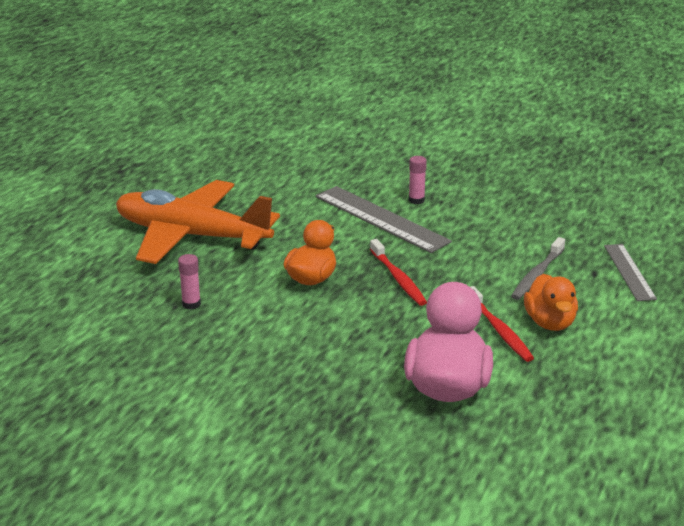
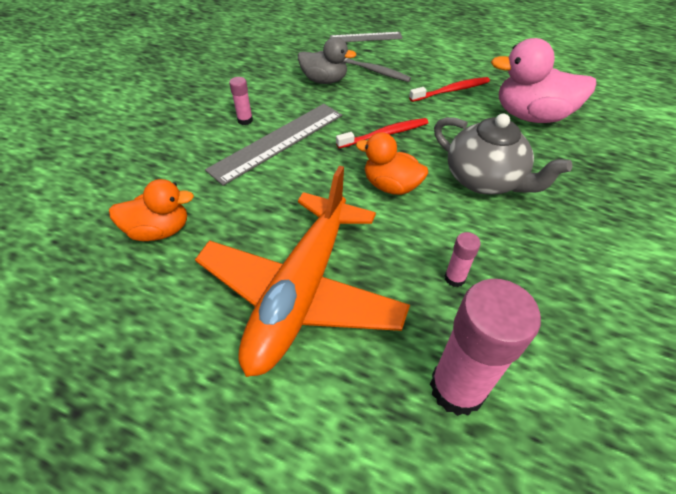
camera: 90 degrees left, 20 degrees up
orange duck [524,274,578,331] -> orange duck moved to [109,179,194,241]
none -> grey duck [298,37,356,84]
none -> pink glue stick [430,279,541,416]
none -> grey teapot [434,113,572,195]

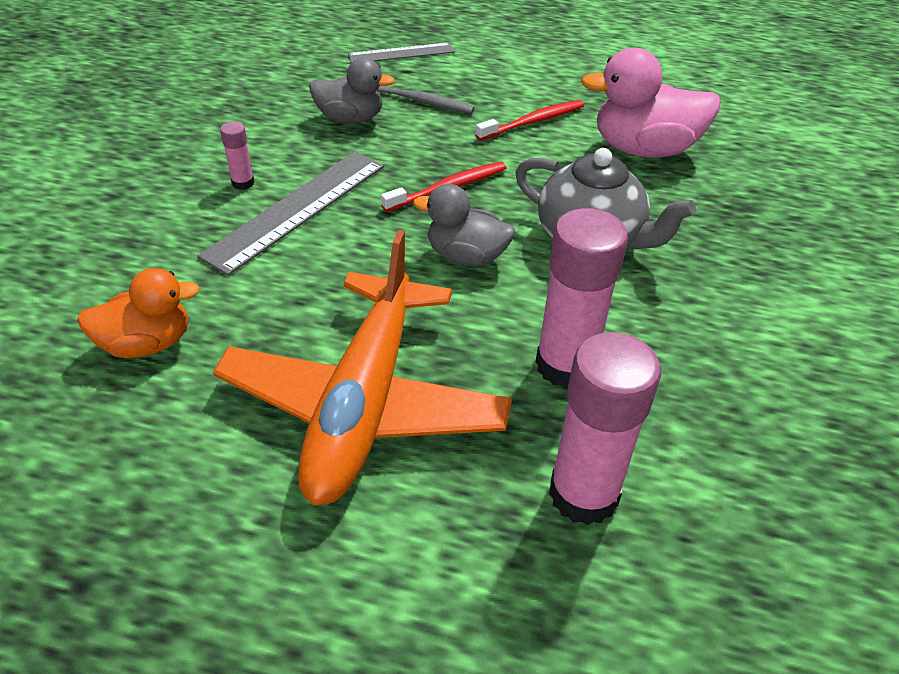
camera: 10 degrees left, 5 degrees down
orange duck [356,132,428,195] -> grey duck [413,184,515,266]
pink glue stick [445,232,481,287] -> pink glue stick [536,208,628,388], size x2.18

